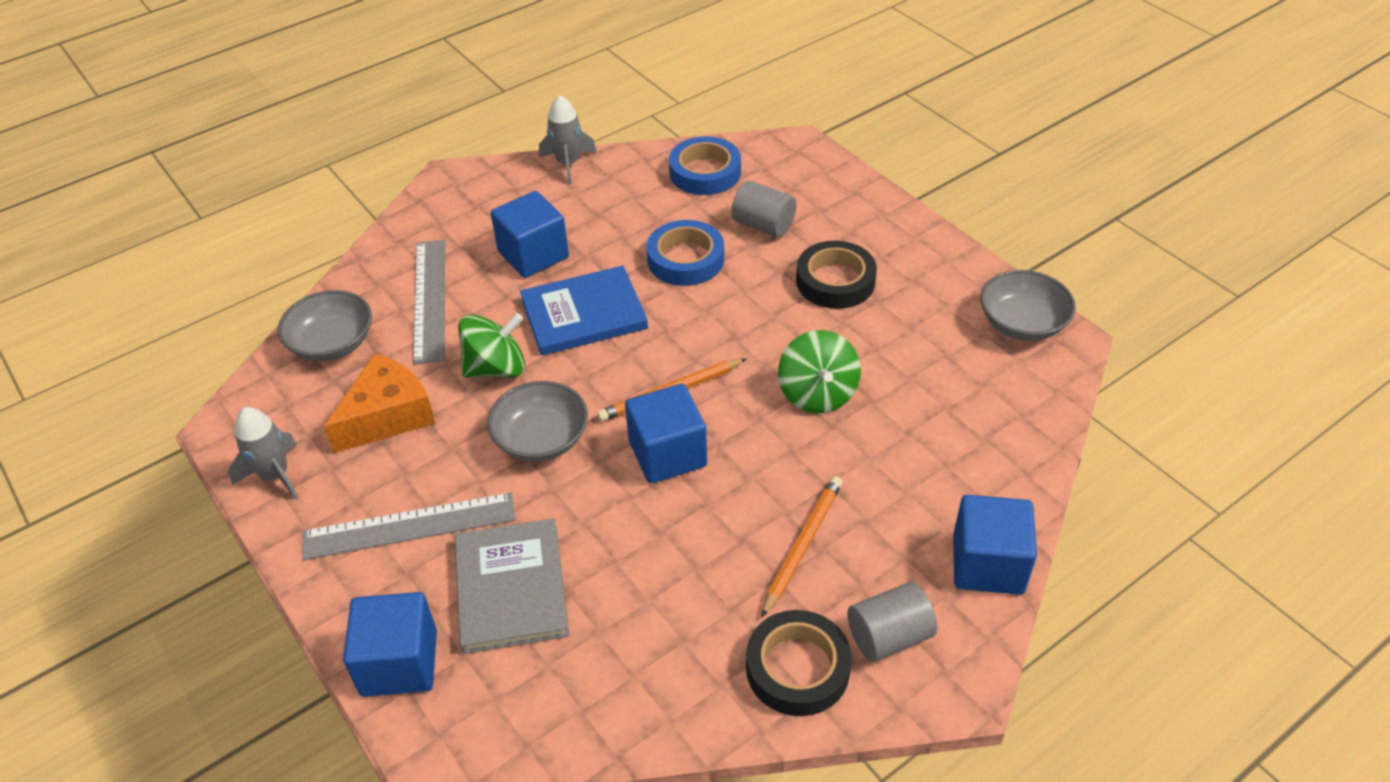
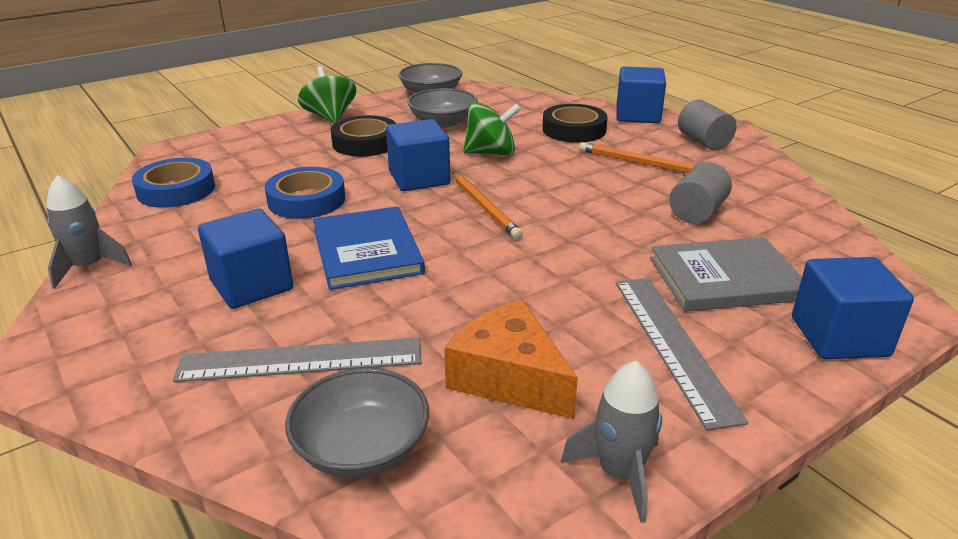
camera: 90 degrees left, 15 degrees down
green spinning top [458,313,525,378] -> green spinning top moved to [298,66,356,124]
grey bowl [487,381,588,462] -> grey bowl moved to [407,88,478,128]
blue cube [625,384,707,483] -> blue cube moved to [386,119,450,191]
grey cylinder [731,180,797,237] -> grey cylinder moved to [669,162,732,224]
black tape [746,610,852,716] -> black tape moved to [542,104,607,143]

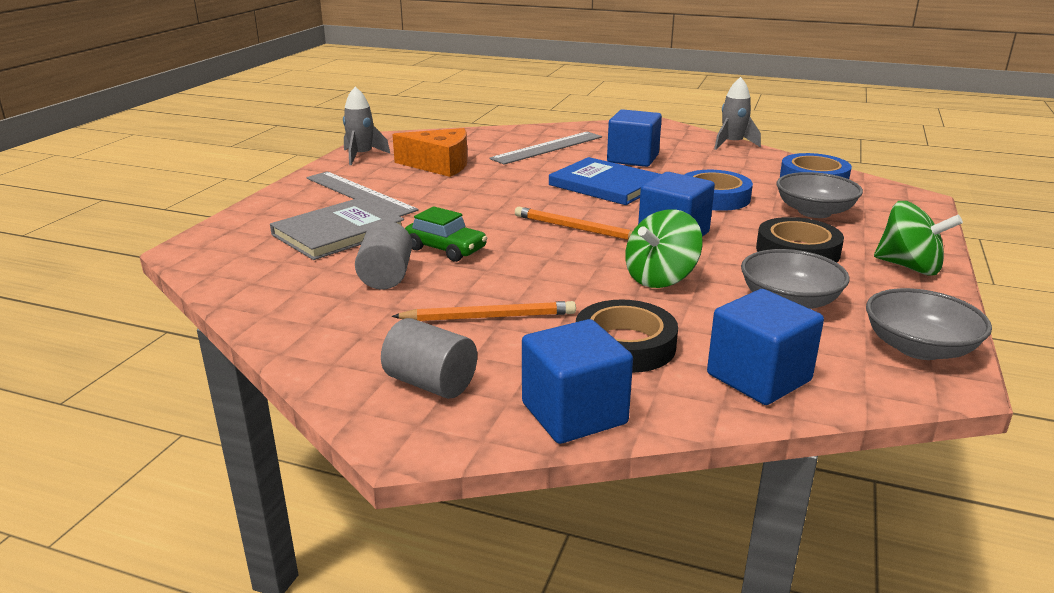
camera: 145 degrees right, 5 degrees down
grey bowl [285,368,429,478] -> grey bowl moved to [776,172,863,218]
blue cube [792,257,914,359] -> blue cube moved to [707,289,824,405]
none -> green car [405,206,487,262]

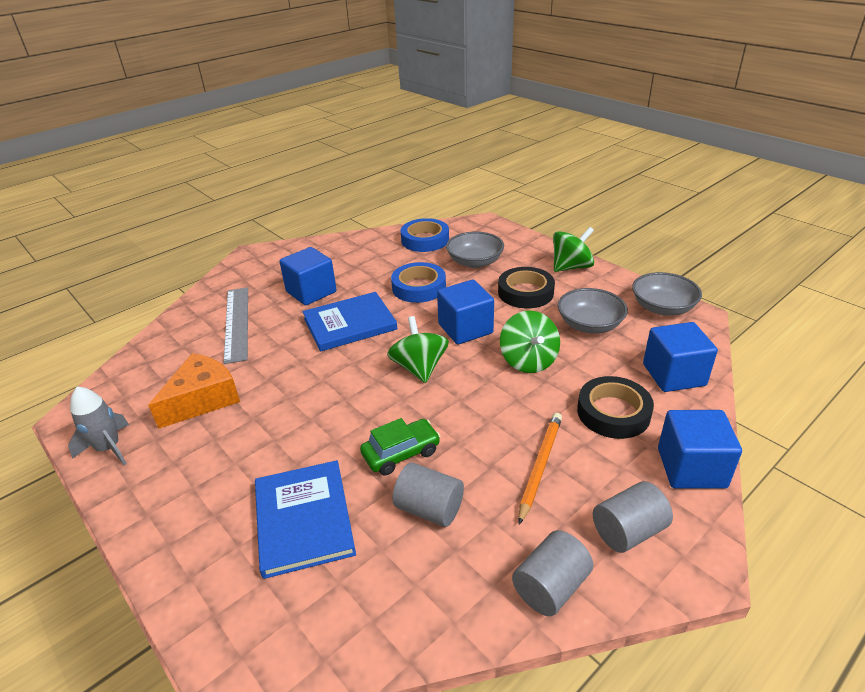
camera: 60 degrees left, 10 degrees up
grey book [270,198,404,260] -> blue book [255,460,356,579]
grey ruler [307,171,418,217] -> none
orange pencil [515,207,633,240] -> green spinning top [387,316,449,383]
grey rocket [714,77,761,150] -> none
none -> grey cylinder [512,530,594,616]

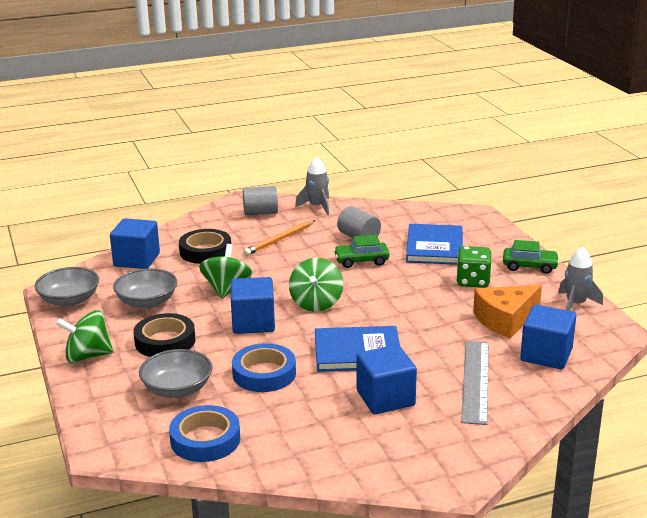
camera: 160 degrees left, 10 degrees down
grey cylinder [512,530,594,616] -> grey rocket [295,156,329,215]
blue cube [658,410,742,489] -> blue cube moved to [520,304,576,369]
none -> green dice [456,246,491,288]
none -> green car [503,240,559,274]

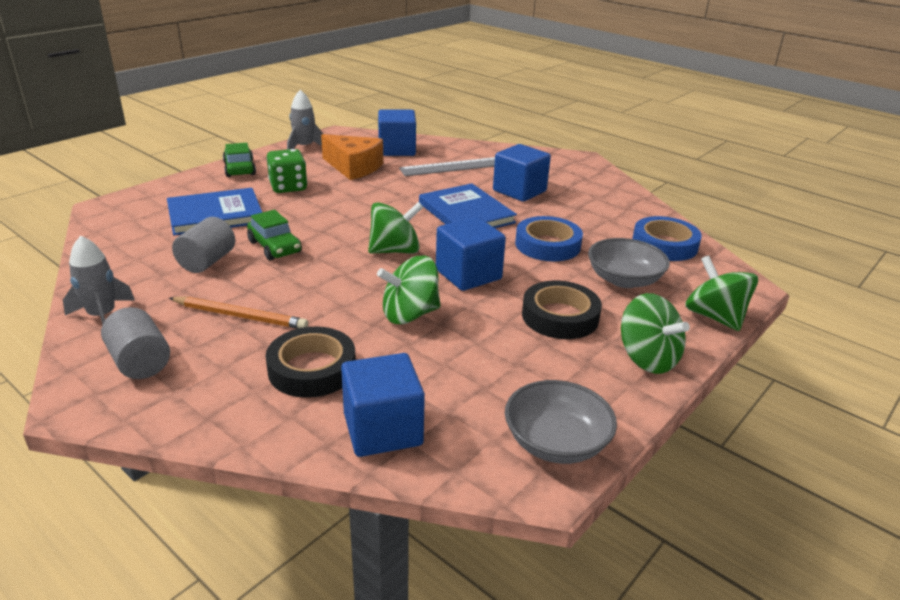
camera: 120 degrees left, 5 degrees up
grey bowl [113,268,177,308] -> none
none -> green spinning top [685,256,758,331]

